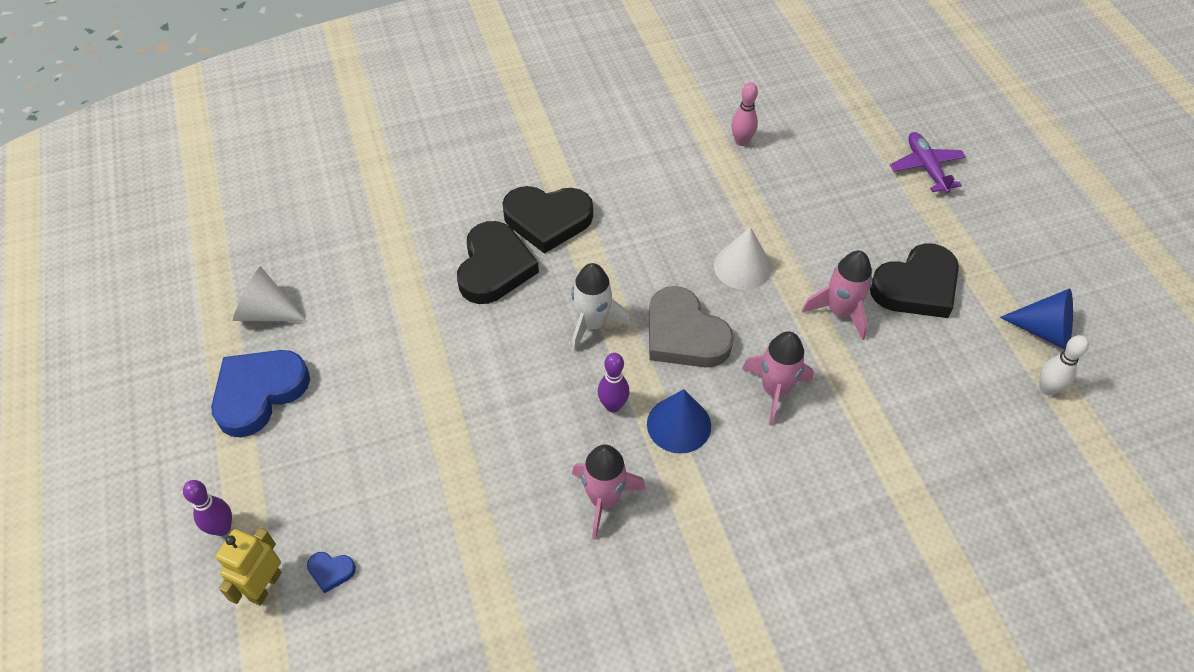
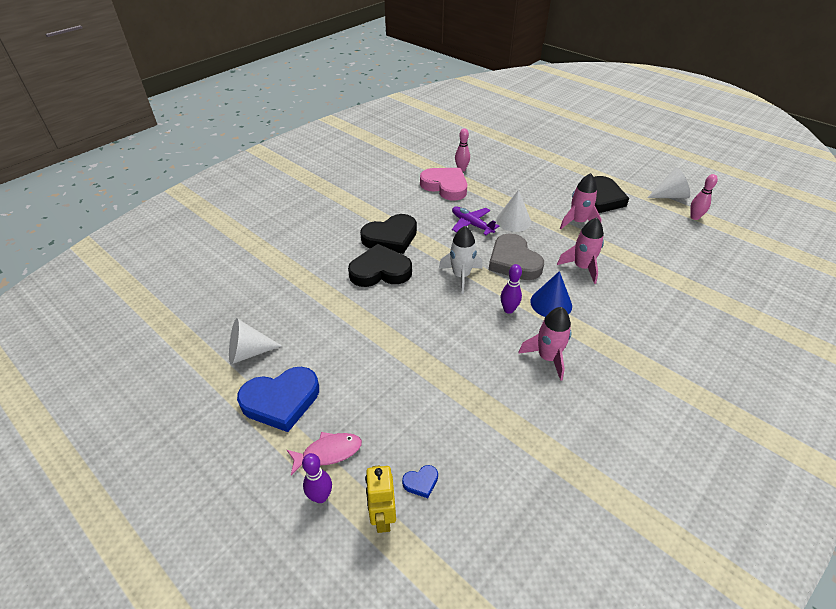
camera: 30 degrees left, 10 degrees down
blue heart [211,350,310,438] -> blue heart turned 120 degrees counterclockwise [237,367,319,432]
black heart [457,221,539,304] -> black heart turned 75 degrees counterclockwise [348,244,412,287]
grey heart [649,286,734,368] -> grey heart turned 45 degrees clockwise [489,233,544,280]
purple plane [890,132,966,193] -> purple plane moved to [452,207,499,235]
blue cone [1000,288,1073,350] -> white cone [647,167,690,198]
white bowling pin [1039,335,1089,395] -> pink bowling pin [690,174,718,220]
none -> pink fish [287,432,362,475]
none -> pink heart [420,168,467,201]

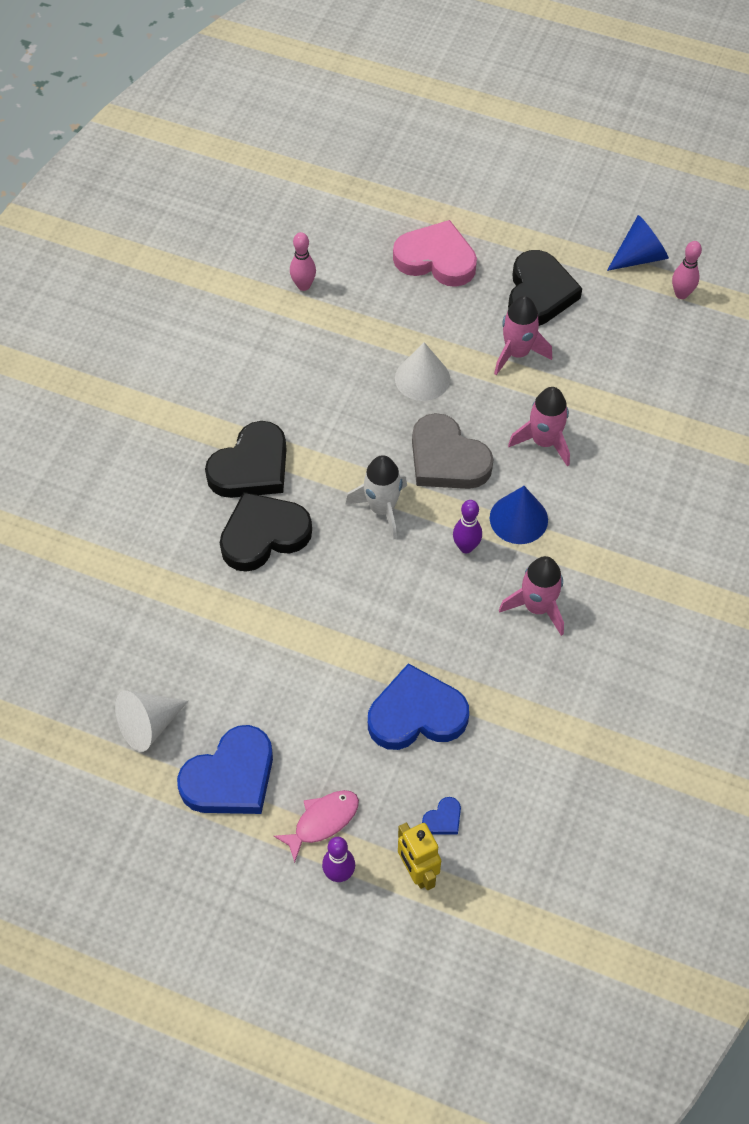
camera: 20 degrees left, 15 degrees up
pink heart [420,168,467,201] -> pink heart moved to [393,220,477,287]
purple plane [452,207,499,235] -> none
white cone [647,167,690,198] -> blue cone [607,215,669,271]
none -> blue heart [368,663,469,750]

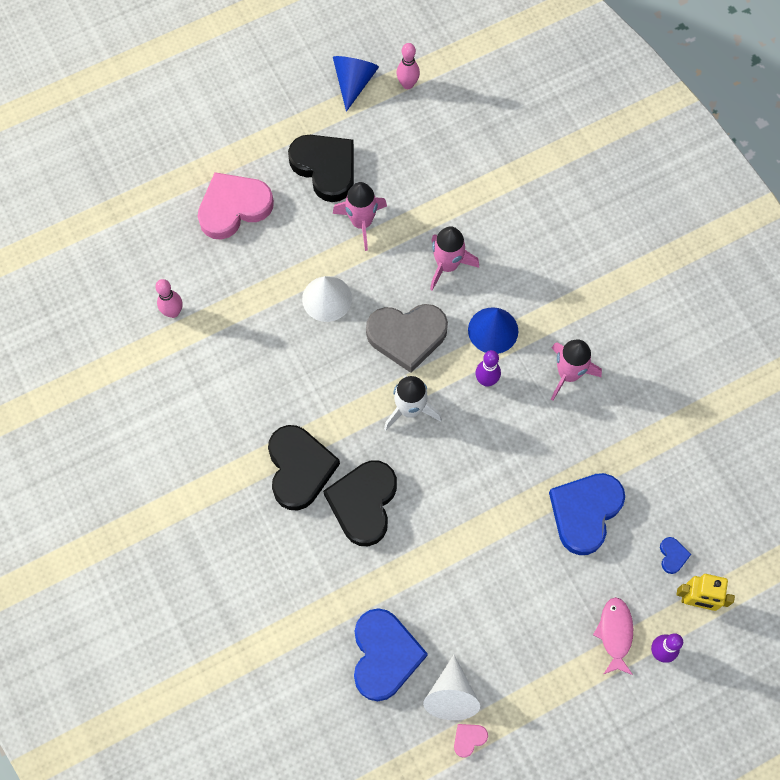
camera: 50 degrees left, 10 degrees up
blue heart [177,725,273,814] -> blue heart moved to [354,608,428,701]
none -> pink heart [454,724,488,758]

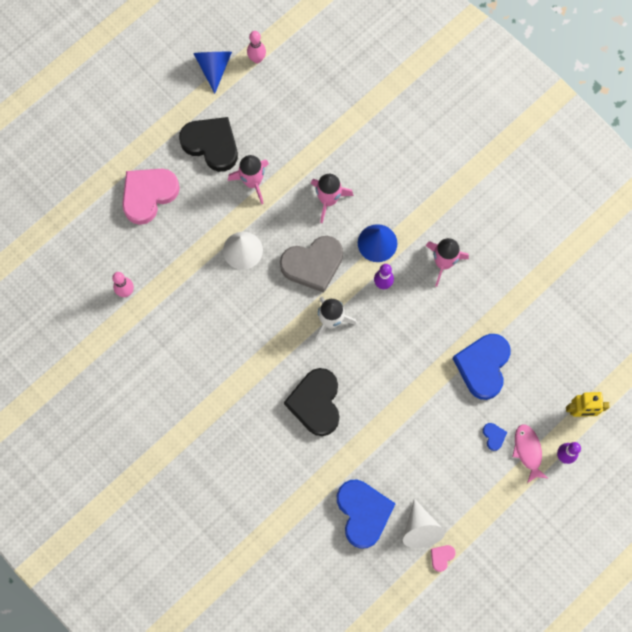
camera: 15 degrees left, 5 degrees up
black heart [268,425,340,511] -> none
blue heart [660,537,691,574] -> blue heart moved to [483,423,507,451]

